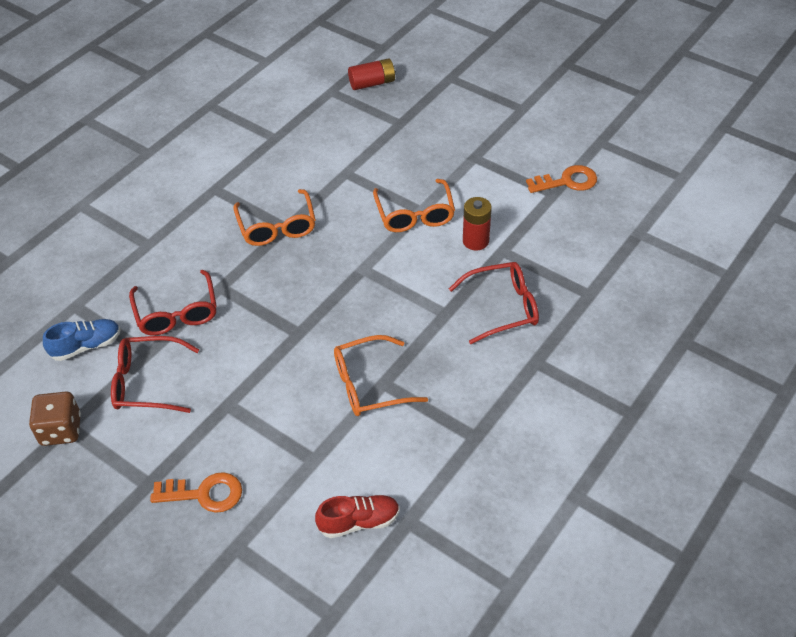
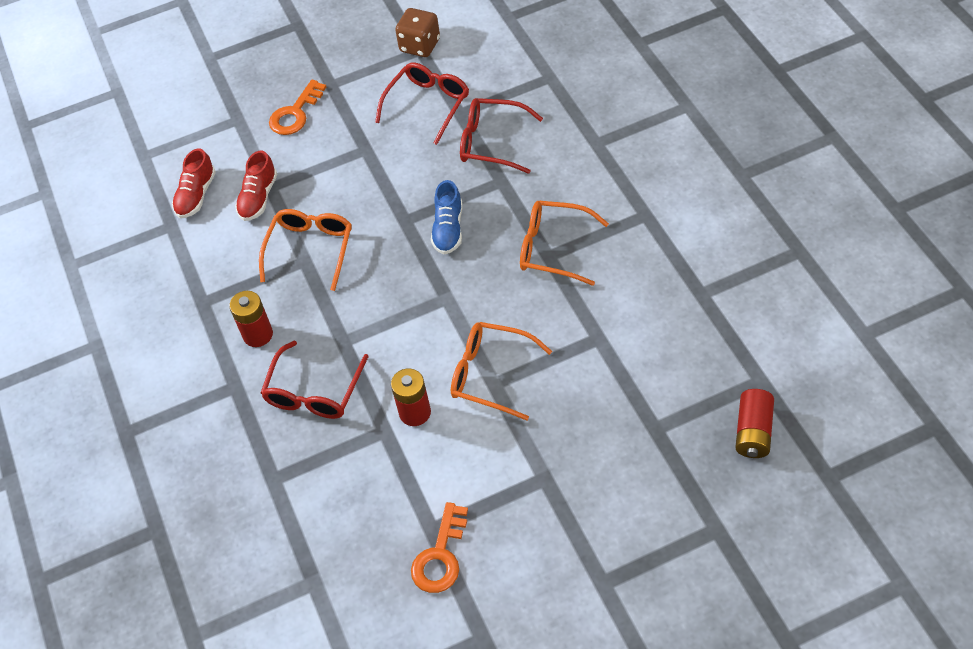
camera: 125 degrees right, 5 degrees up
blue shoe [43,319,121,361] -> blue shoe moved to [431,180,462,254]
none -> red battery [229,291,273,347]
none -> red shoe [235,150,277,221]

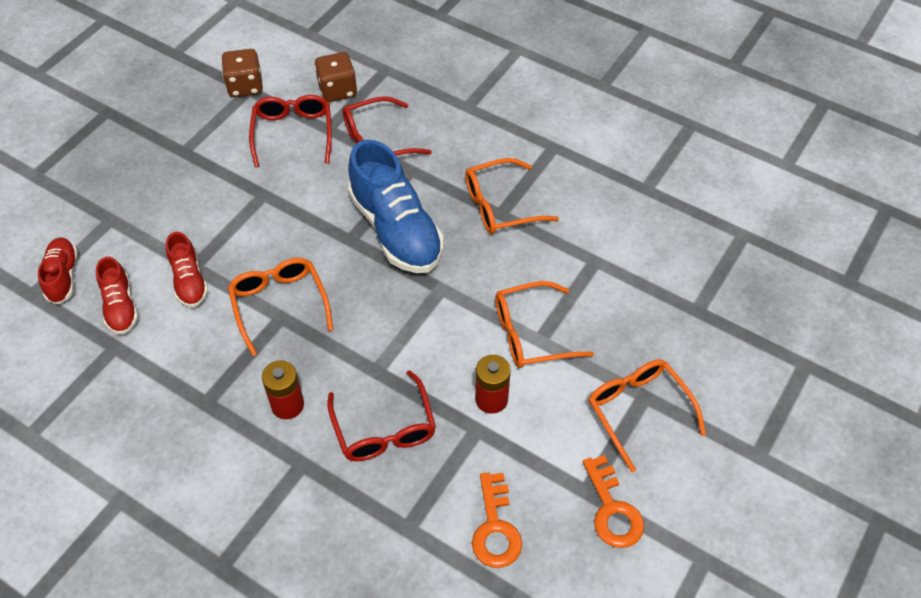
camera: 40 degrees left, 0 degrees up
orange key [269,80,326,135] -> orange key moved to [472,472,522,568]
blue shoe [431,180,462,254] -> blue shoe [348,139,444,273], size x1.91
red battery [735,389,774,458] -> none
none -> red shoe [38,238,78,304]
none -> brown dice [315,52,357,102]
none -> orange glasses [589,359,706,472]

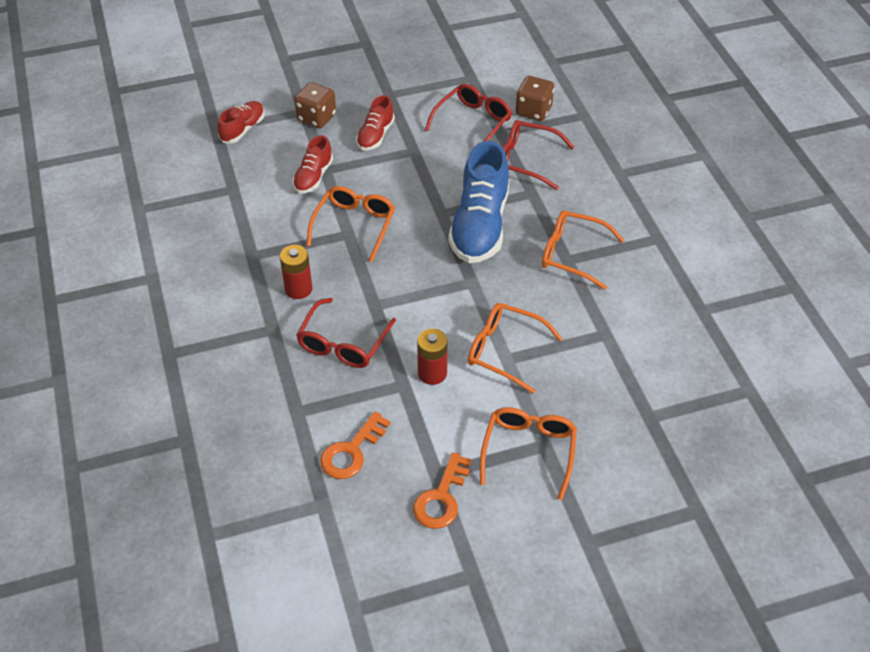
camera: 40 degrees right, 5 degrees down
red shoe [96,257,138,335] -> red shoe moved to [356,95,395,151]
brown dice [221,49,263,97] -> brown dice moved to [294,82,336,128]

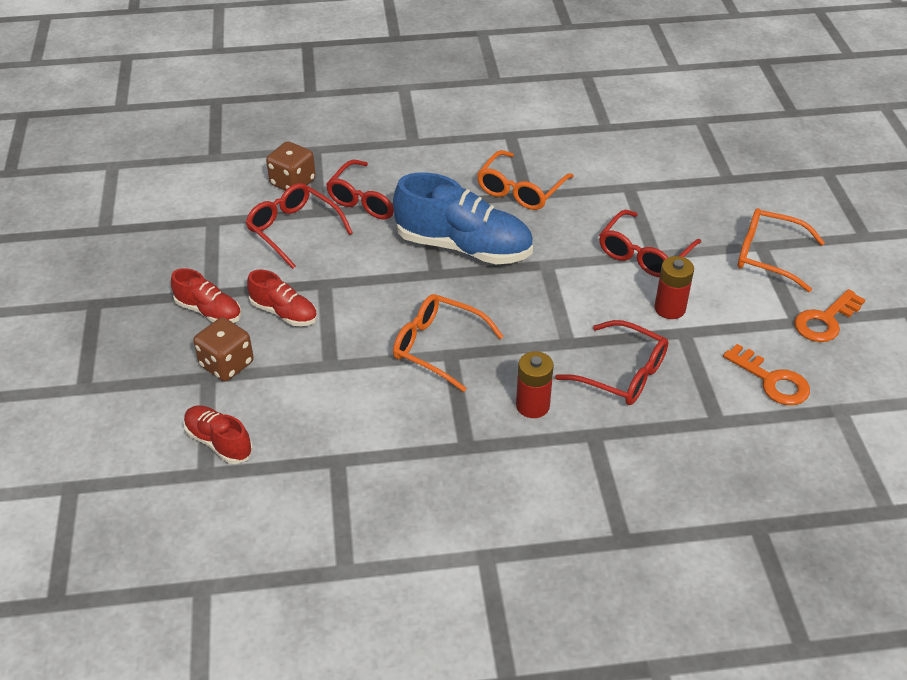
camera: 80 degrees left, 5 degrees down
red shoe [293,135,333,193] -> red shoe moved to [171,268,241,323]
orange key [413,452,472,529] -> orange key turned 105 degrees clockwise [794,289,865,342]
orange glasses [468,303,562,394] -> red glasses [599,210,701,277]

